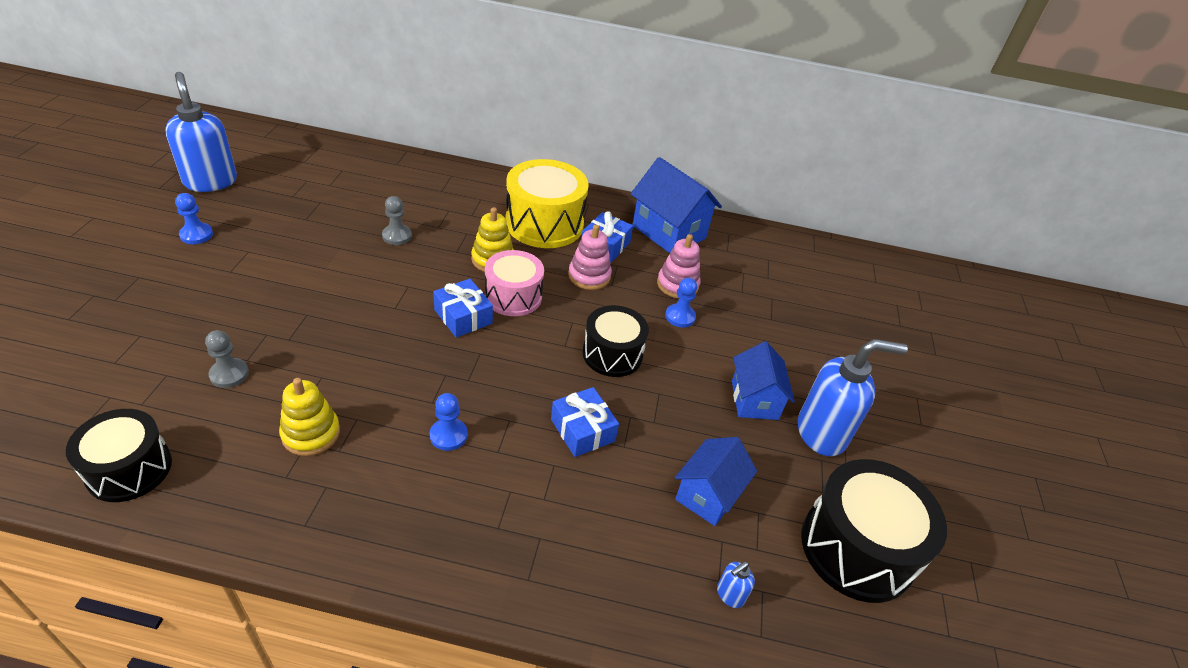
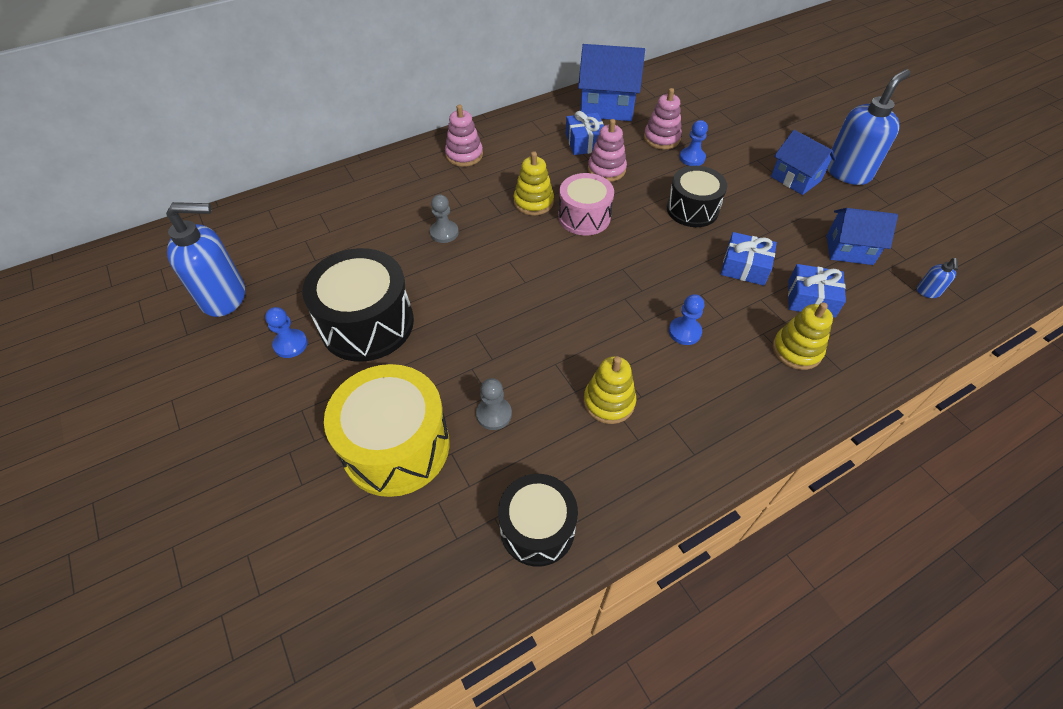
camera: 35 degrees left, 10 degrees up
blue soap dispenser [165,72,237,192] -> blue soap dispenser turned 150 degrees clockwise [166,202,245,317]
blue gift [433,279,493,338] -> blue gift moved to [788,264,846,318]
yellow drum [505,159,589,248] -> yellow drum moved to [324,364,450,497]
blue house [675,437,757,526] -> blue house turned 75 degrees counterclockwise [827,208,898,265]
black drum [801,459,947,603] -> black drum moved to [302,248,414,362]
none -> pink stacking toy [445,105,483,167]
none -> yellow stacking toy [773,302,833,370]

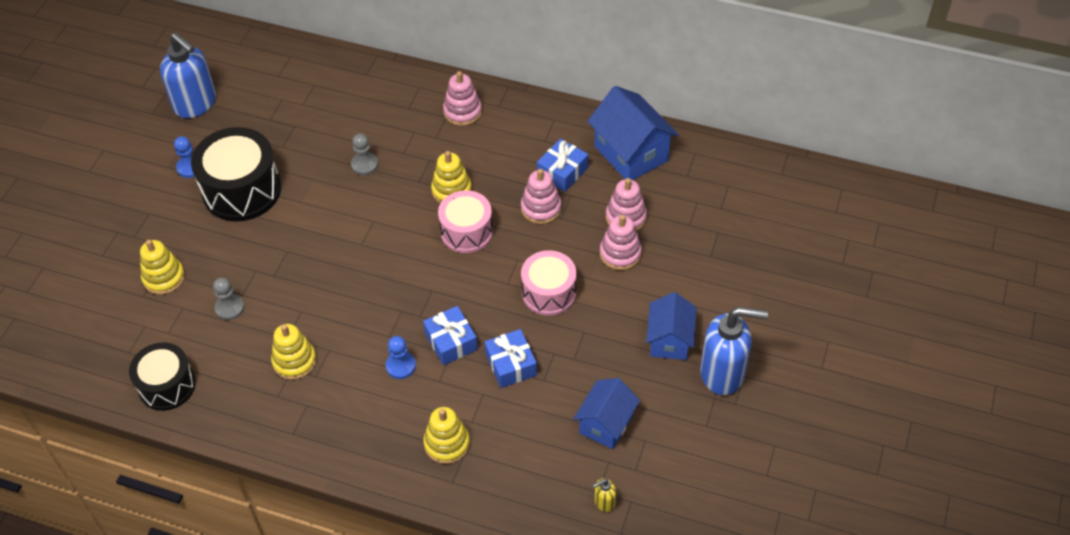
camera: 50 degrees right, 0 degrees up
yellow drum [324,364,450,497] -> yellow stacking toy [140,240,185,295]
black drum [667,166,727,227] -> pink drum [521,250,576,316]
blue pawn [679,120,708,166] -> pink stacking toy [600,215,642,270]
blue gift [788,264,846,318] -> blue gift moved to [423,306,478,365]
blue house [827,208,898,265] -> blue house turned 60 degrees clockwise [574,378,640,449]
blue soap dispenser [917,258,958,298] -> yellow soap dispenser [593,478,616,512]

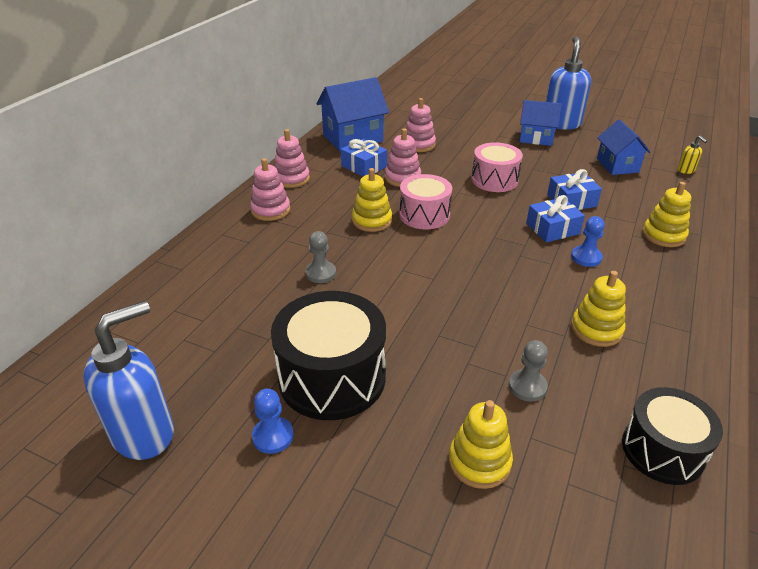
camera: 85 degrees left, 15 degrees down
blue house [574,378,640,449] -> blue house turned 45 degrees clockwise [597,119,651,175]
pink stacking toy [600,215,642,270] -> pink stacking toy moved to [274,129,310,188]

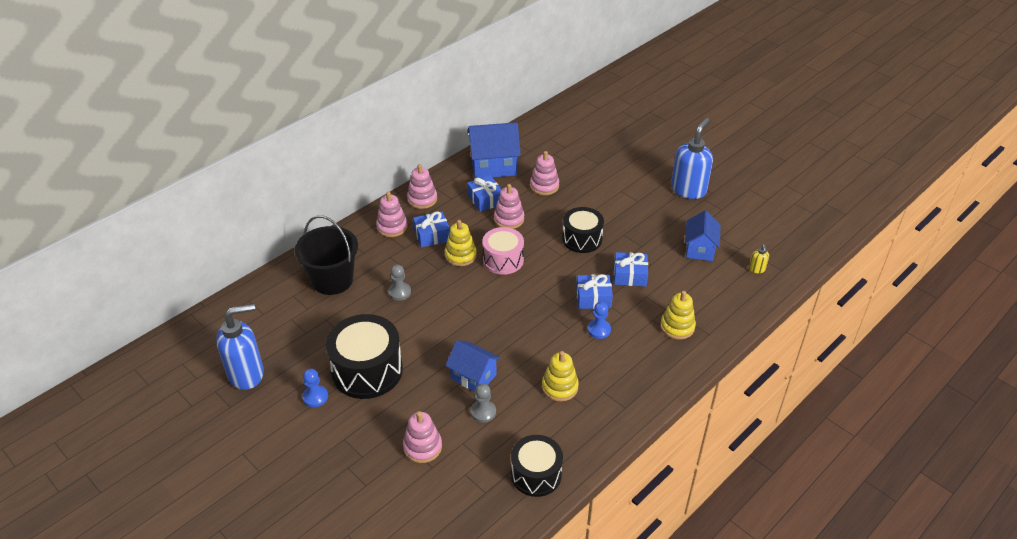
camera: 20 degrees right, 5 degrees up
yellow stacking toy [449,400,513,489] -> pink stacking toy [403,411,442,463]
pink drum [472,142,523,192] -> black drum [562,207,604,253]
blue house [520,100,562,146] -> blue house moved to [445,340,500,392]
none -> black bucket [295,215,358,295]
none -> blue gift [413,211,450,248]

